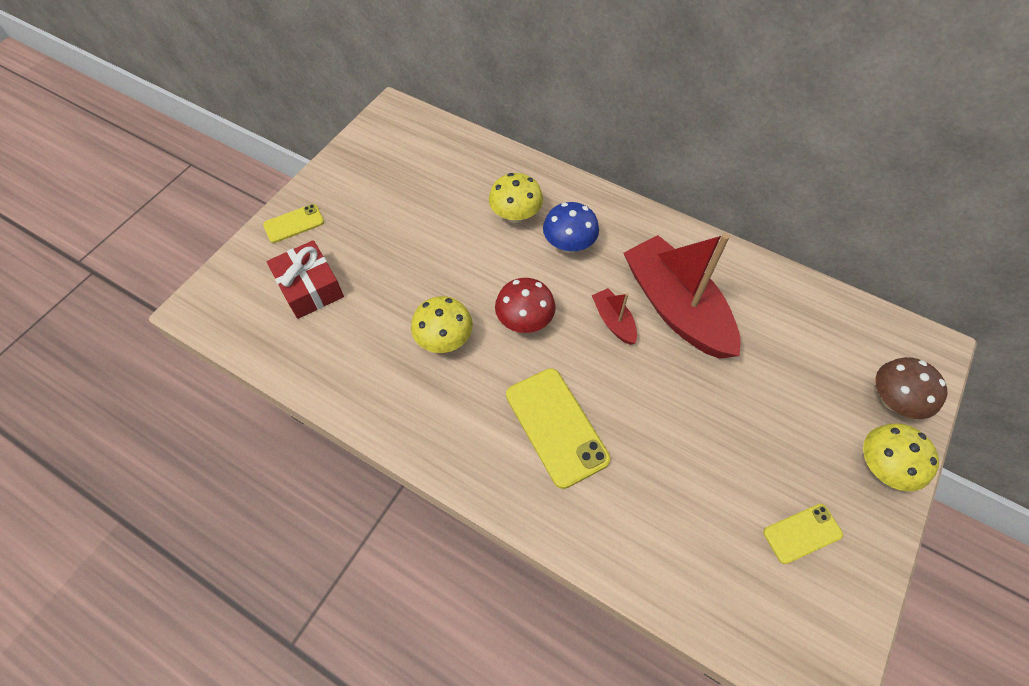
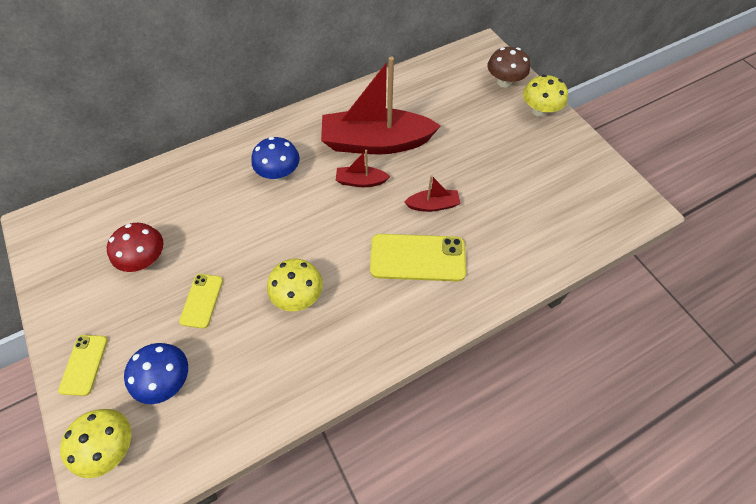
camera: 60 degrees left, 0 degrees up
red gift [267,240,344,319] -> blue mushroom [124,343,188,404]
yellow mushroom [489,173,543,223] -> yellow mushroom moved to [60,409,131,478]
red mushroom [495,278,556,333] -> red mushroom moved to [107,223,164,272]
yellow phone [763,504,843,564] -> yellow phone moved to [179,274,223,329]
none -> red boat [404,175,461,212]

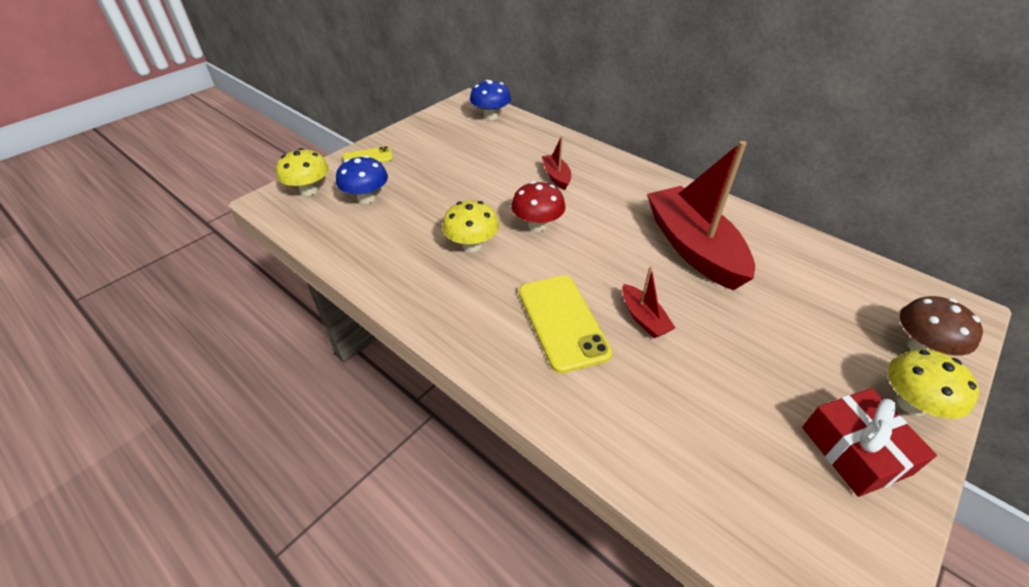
camera: 70 degrees right, 15 degrees down
red mushroom [107,223,164,272] -> red mushroom moved to [511,181,566,232]
yellow phone [179,274,223,329] -> none
blue mushroom [251,137,300,180] -> blue mushroom moved to [470,80,511,120]
red boat [336,150,390,187] -> red boat moved to [542,136,571,190]
none -> red gift [802,388,937,497]

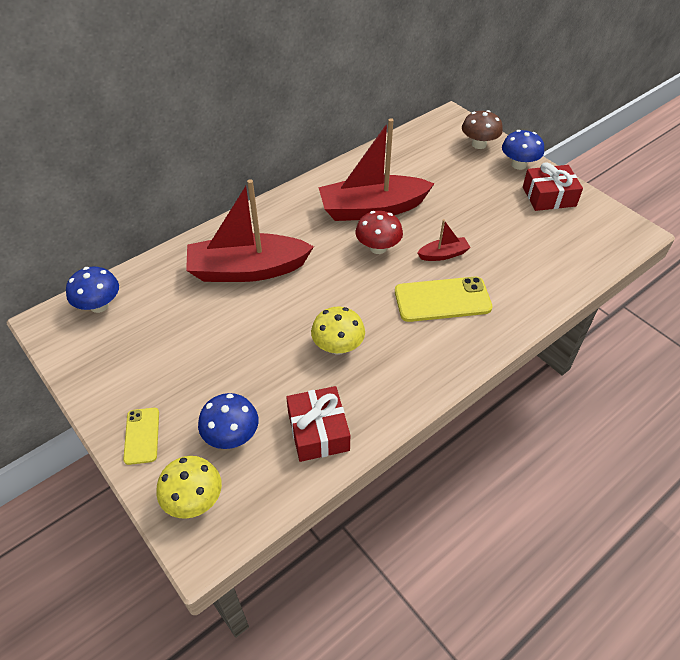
camera: 80 degrees left, 5 degrees up
red mushroom [511,181,566,232] -> red mushroom moved to [355,211,403,254]
red boat [542,136,571,190] -> red boat [186,179,314,282], size x2.26
yellow mushroom [888,349,979,419] -> blue mushroom [502,130,544,170]
none -> red gift [286,386,350,462]

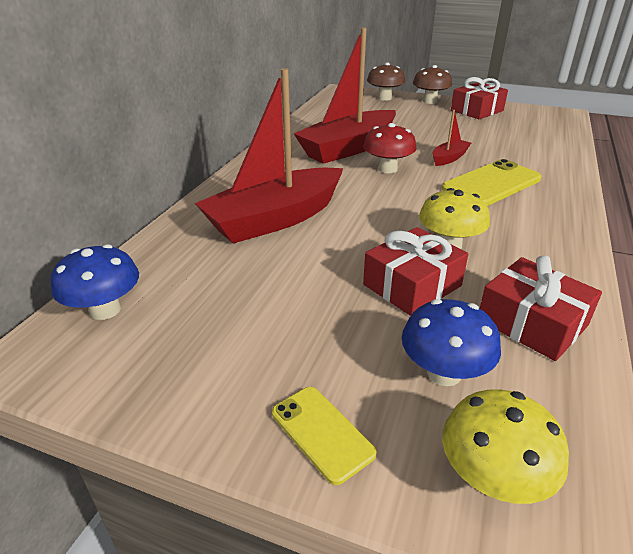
camera: 30 degrees left, 15 degrees down
blue mushroom [502,130,544,170] -> brown mushroom [413,65,452,104]
none -> red gift [363,227,468,316]

